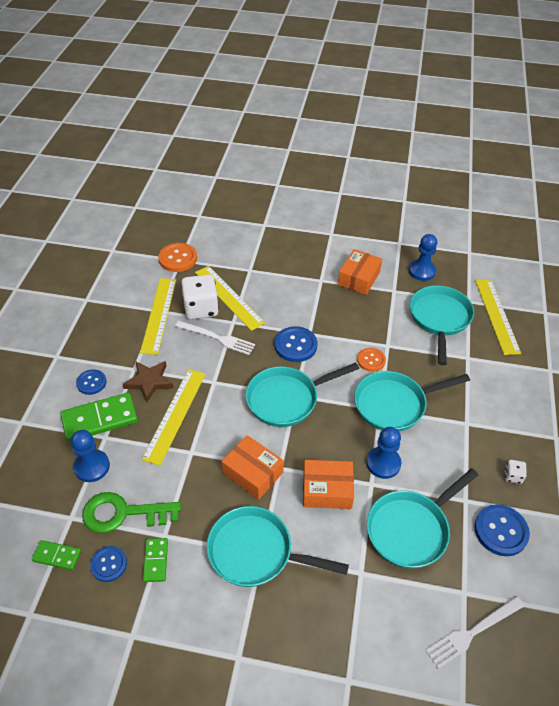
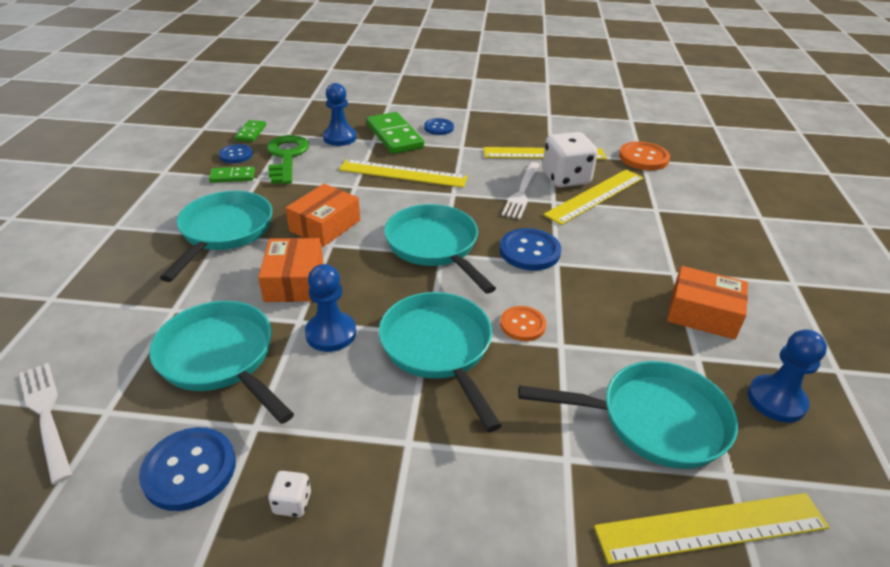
camera: 85 degrees right, 10 degrees down
brown star [123,361,174,402] -> none

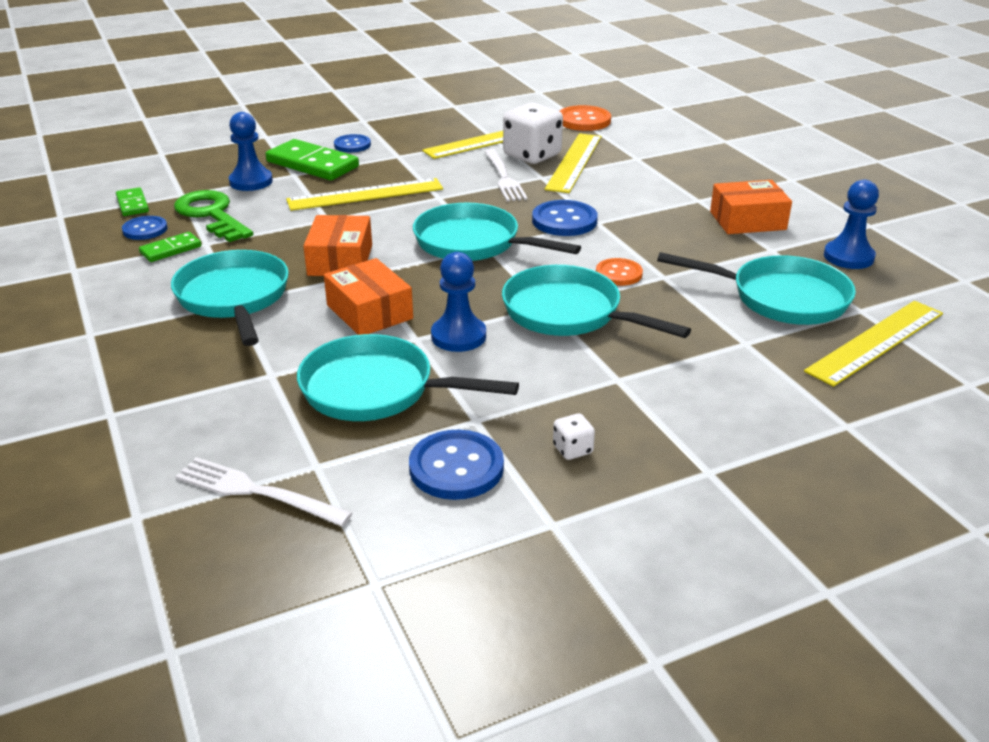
camera: 30 degrees left, 5 degrees down
turquoise pan [518,361,738,469] -> turquoise pan turned 45 degrees clockwise [657,252,856,325]

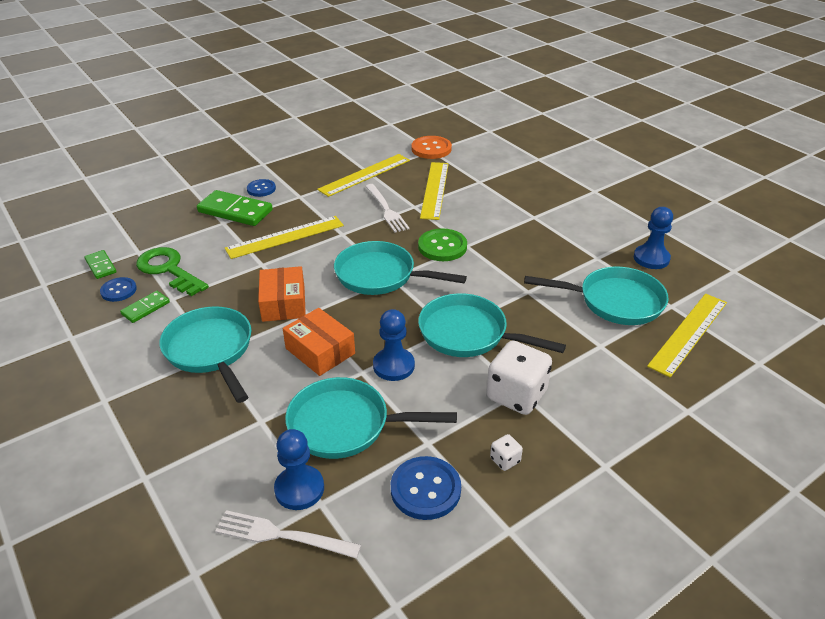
camera: 10 degrees left, 5 degrees up
blue pawn [229,112,273,191] -> blue pawn moved to [274,429,324,510]
white dice [503,103,563,164] -> white dice moved to [487,341,552,415]
blue button [532,200,598,236] -> green button [418,228,467,261]
orange button [596,258,643,286] -> none
orange box [710,180,792,234] -> none

